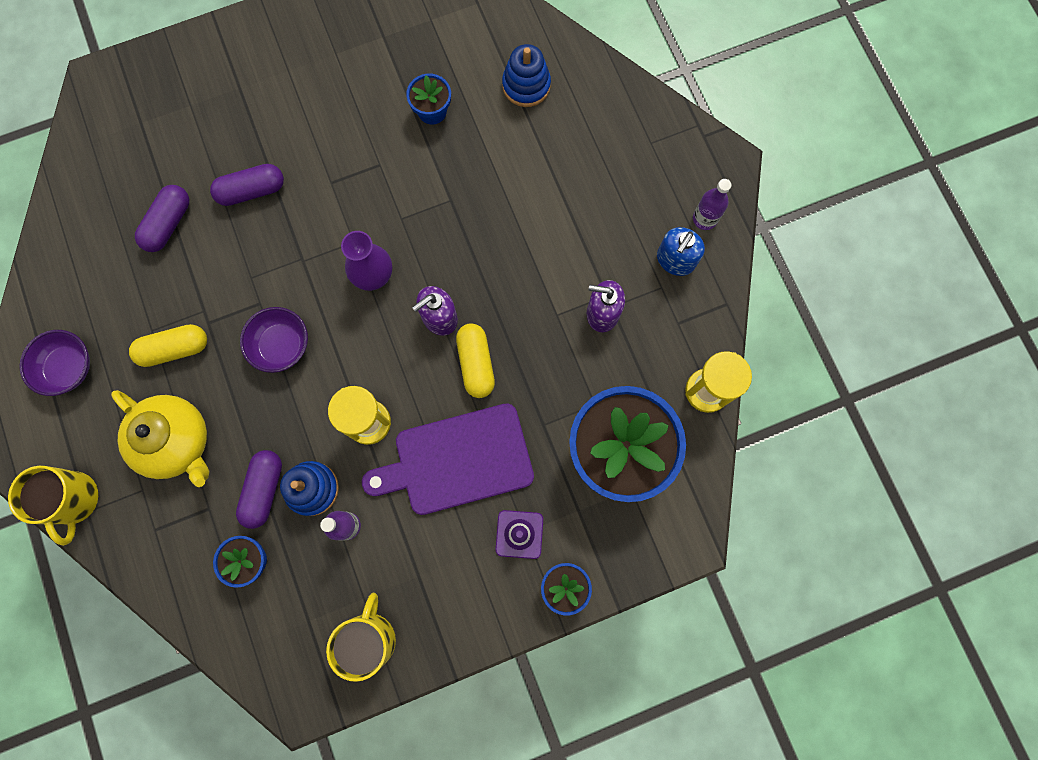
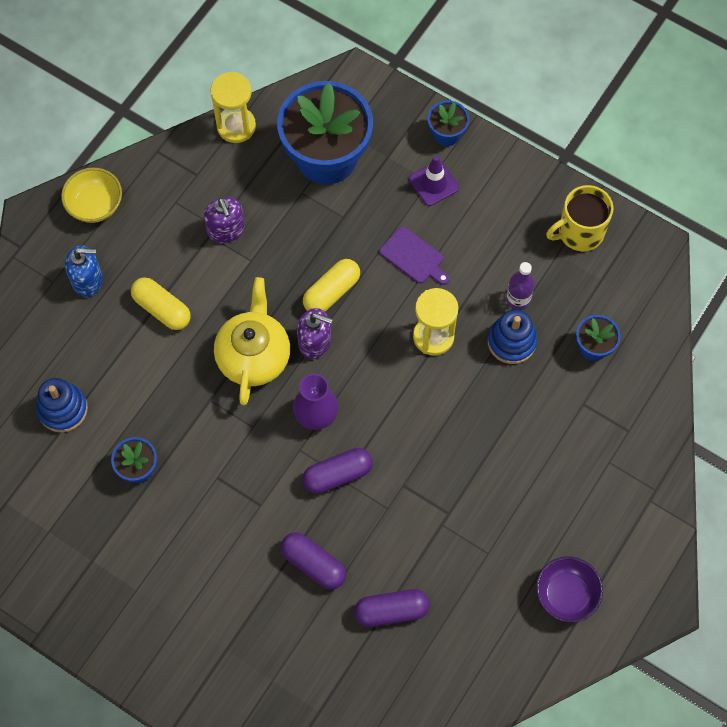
camera: 125 degrees left, 10 degrees down
yellow mug [8,466,98,546] -> none
yellow teapot [111,390,209,487] -> yellow teapot moved to [214,277,290,405]
yellow capsule [129,324,207,367] -> yellow capsule moved to [131,277,191,330]
purple capsule [236,450,282,529] -> purple capsule moved to [303,448,373,494]
purple bowl [240,307,308,373] -> none
purple cutting board [362,403,534,515] -> purple cutting board [380,226,450,285], size x0.50
blue soap dispenser [657,227,705,276] -> blue soap dispenser moved to [65,245,103,297]
purple bottle [693,179,731,230] -> yellow bowl [61,168,122,223]

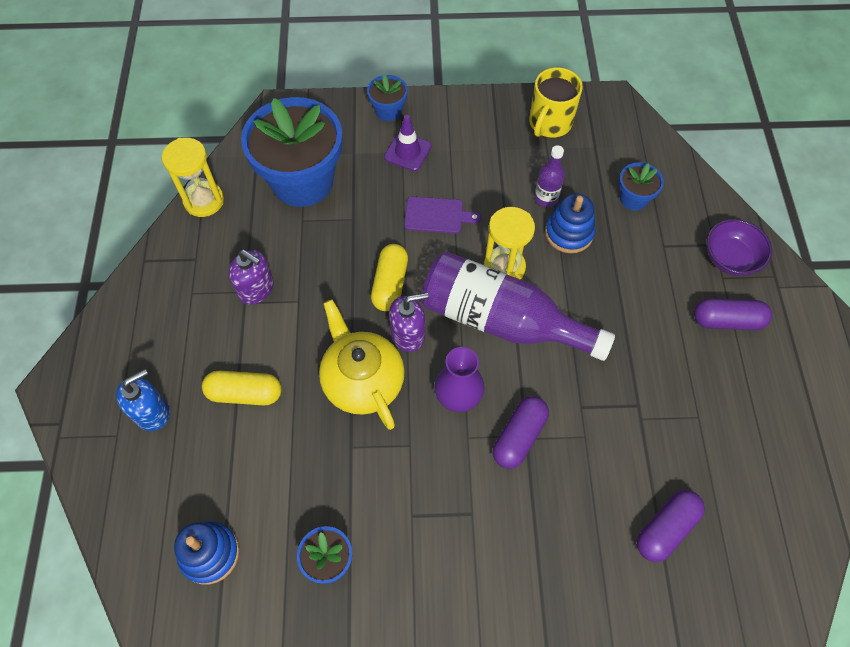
camera: 35 degrees left, 5 degrees down
yellow bowl [61,168,122,223] -> none
purple capsule [281,532,346,590] -> purple capsule moved to [694,298,772,330]
purple bowl [536,557,603,622] -> purple bowl moved to [707,219,772,276]
none -> purple bottle [421,252,615,361]

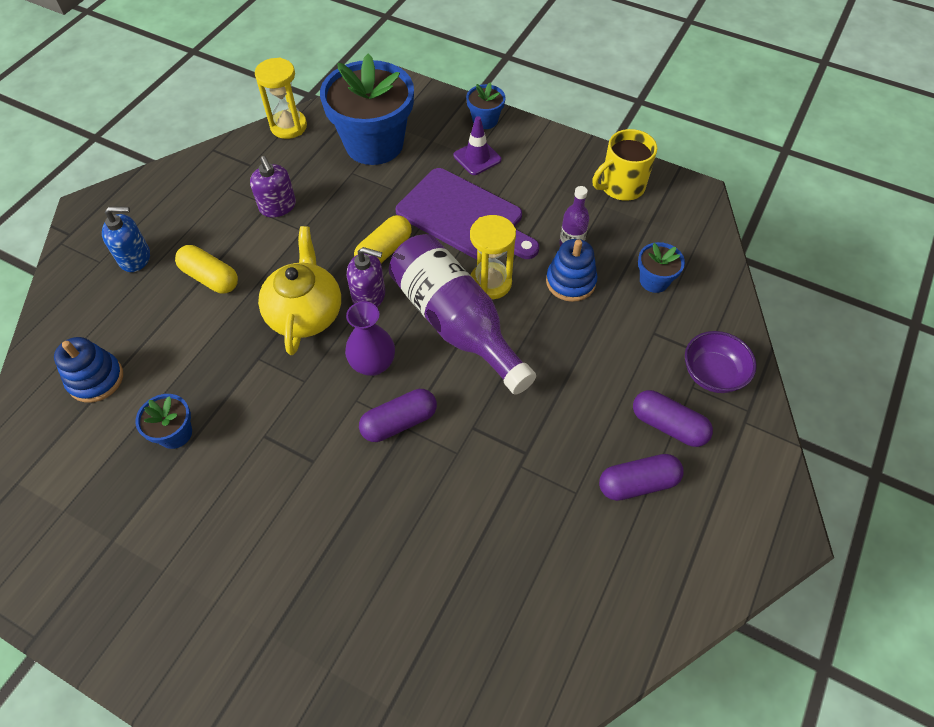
camera: 30 degrees right, 5 degrees down
purple cutting board [404,196,481,234] -> purple cutting board [396,168,539,259], size x1.99
purple capsule [637,490,705,562] -> purple capsule moved to [599,454,683,501]

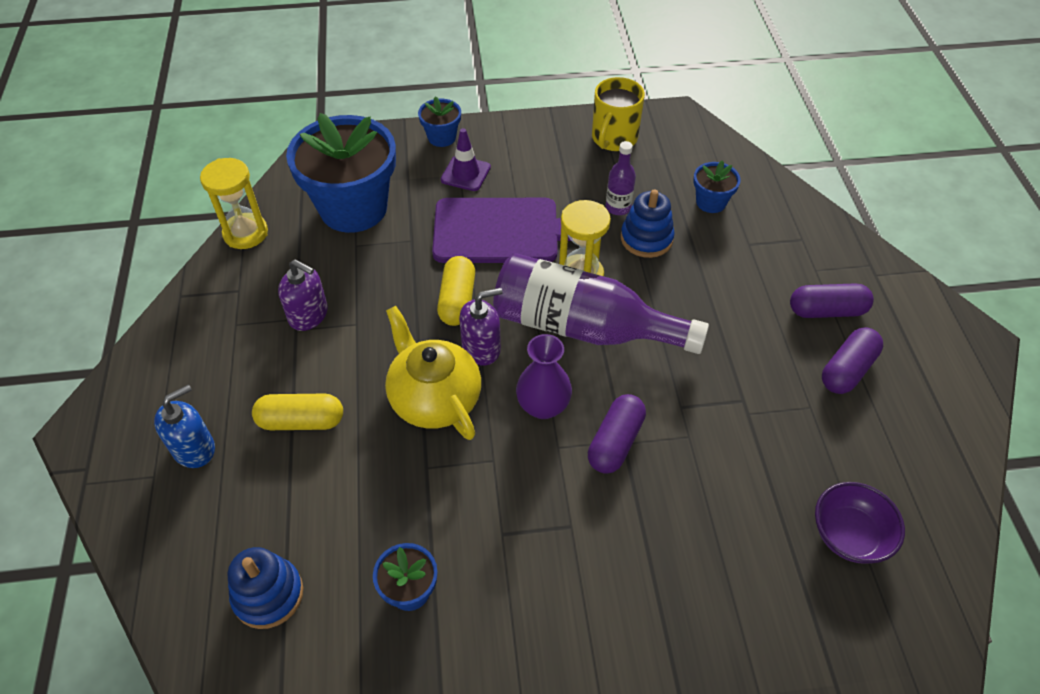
camera: 35 degrees left, 5 degrees down
purple bowl [685,331,757,393] -> purple bowl moved to [815,482,905,564]

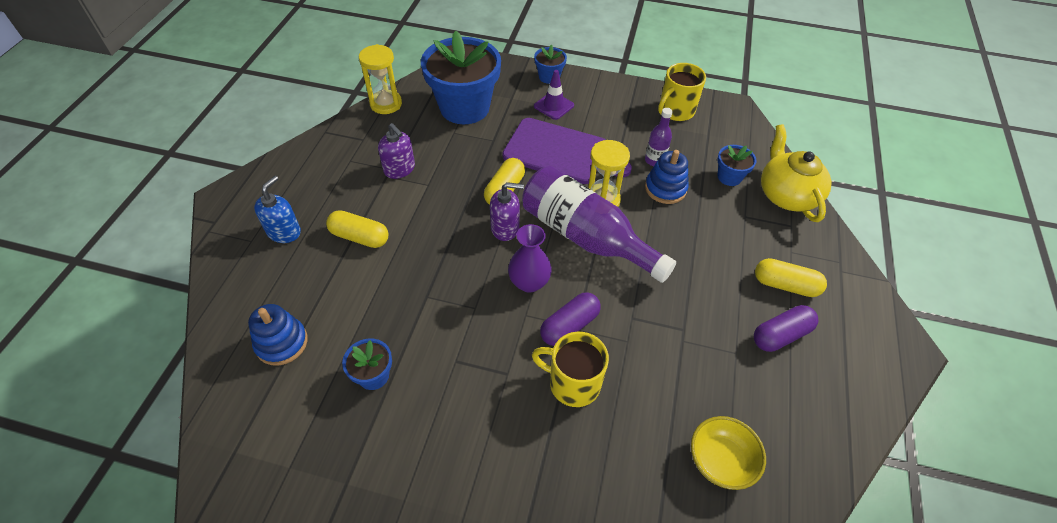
camera: 20 degrees right, 0 degrees up
blue soap dispenser [154,385,215,468] -> blue soap dispenser turned 45 degrees counterclockwise [254,176,301,243]
yellow teapot [385,306,481,440] -> yellow teapot moved to [761,124,832,222]
purple capsule [790,283,874,318] -> yellow capsule [755,258,827,297]
purple bowl [815,482,905,564] -> yellow bowl [691,416,766,490]
none -> yellow mug [532,332,609,407]

